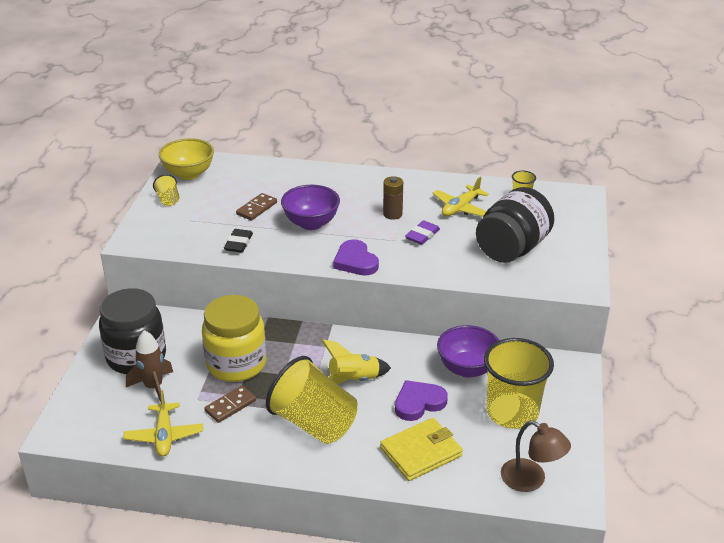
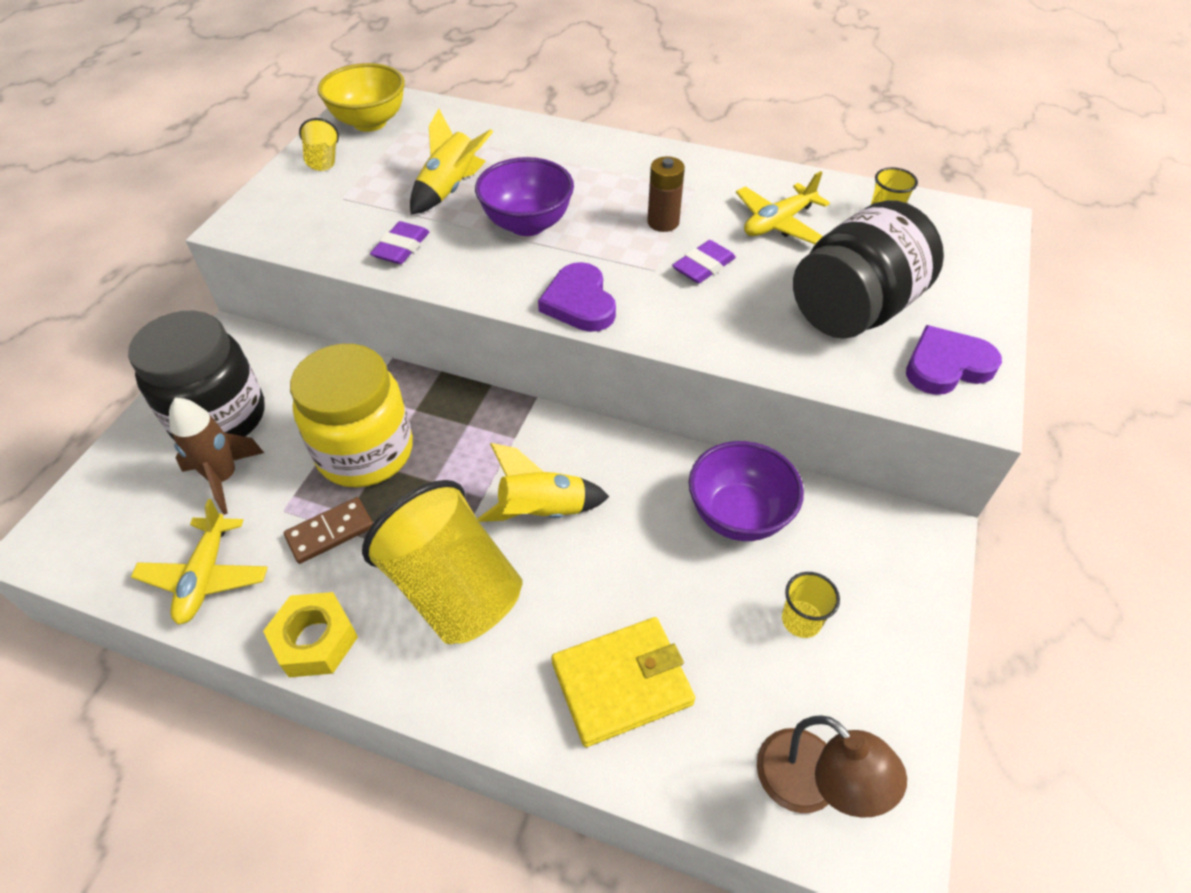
camera: 10 degrees right, 15 degrees up
black eraser [224,229,253,253] -> purple eraser [370,221,430,264]
brown domino [236,193,277,221] -> yellow rocket [410,109,493,215]
purple heart [395,380,448,421] -> purple heart moved to [906,325,1002,395]
yellow cup [484,338,554,429] -> yellow cup [782,572,840,638], size x0.43
none -> yellow nut [263,592,358,677]

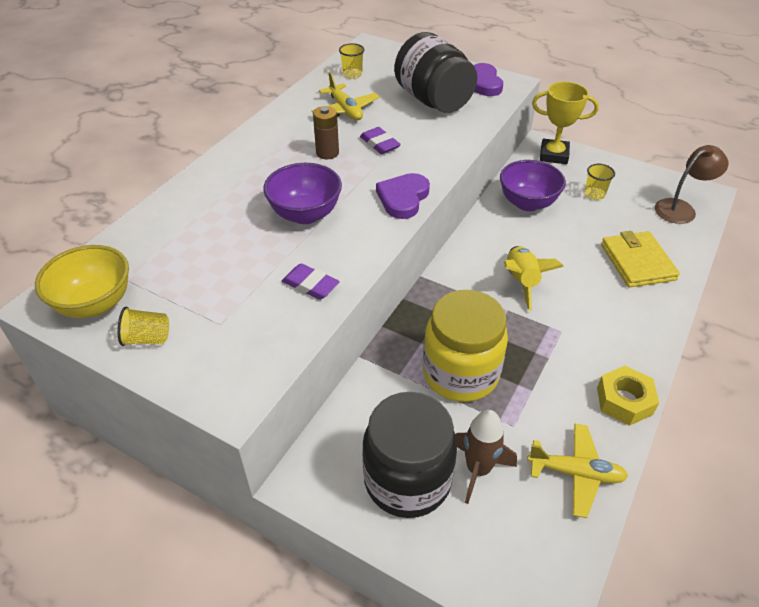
camera: 80 degrees left, 5 degrees down
brown domino [284,497,373,564] -> none
yellow cup [362,480,523,644] -> none
yellow rocket [410,109,493,215] -> none
purple heart [538,262,616,332] -> purple heart turned 120 degrees clockwise [376,173,430,219]
none -> yellow trophy [532,82,599,164]

